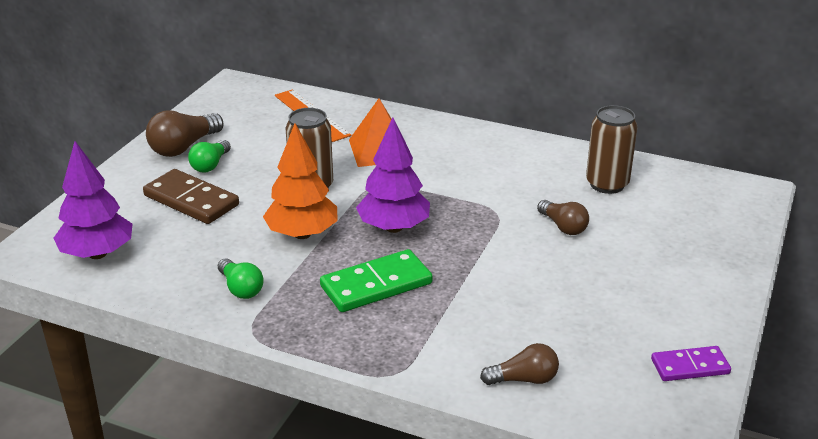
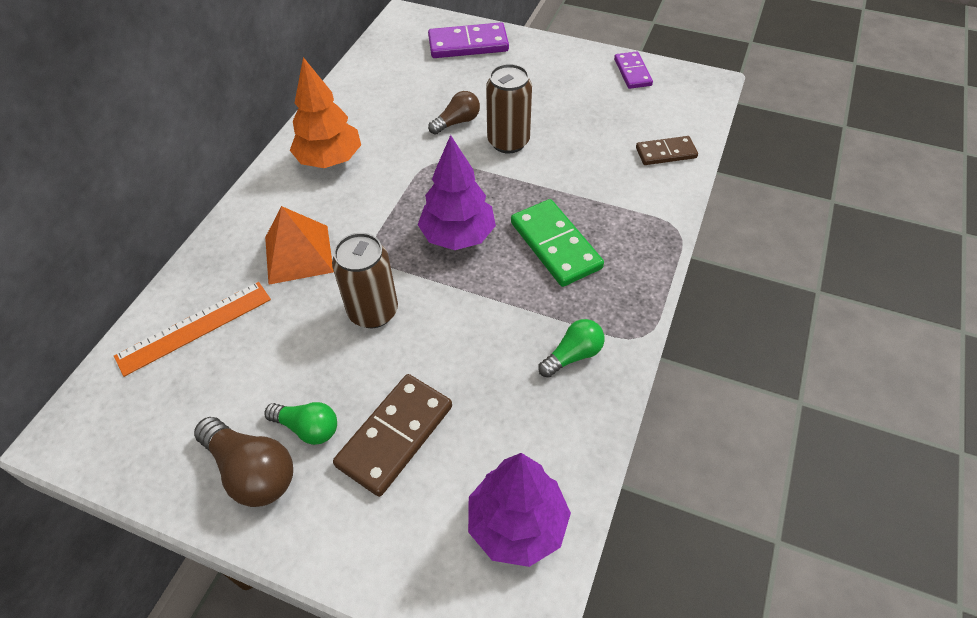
camera: 90 degrees left, 20 degrees up
orange tree [263,123,338,239] -> orange tree moved to [290,57,361,168]
brown light bulb [480,343,559,385] -> brown domino [636,136,698,165]
brown can [586,105,637,194] -> brown can moved to [486,64,532,154]
none -> purple domino [428,22,509,58]

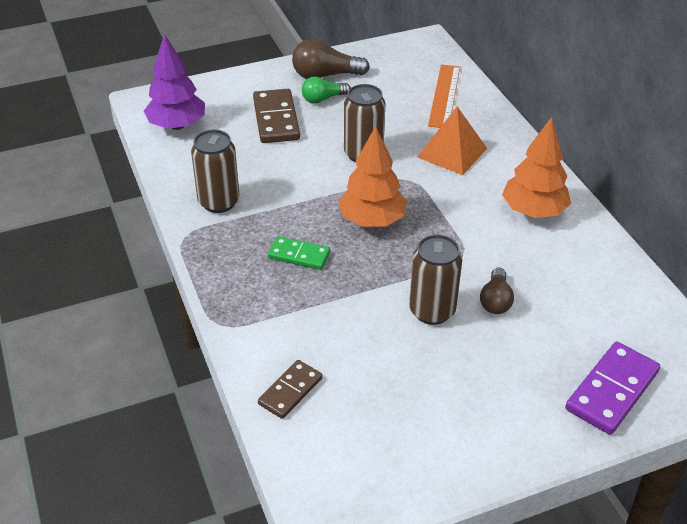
camera: 135 degrees right, 10 degrees down
purple tree [418,135,496,250] -> orange tree [338,126,407,227]
green domino [511,199,604,287] -> green domino [268,236,330,270], size x0.63
green light bulb [538,319,605,378] -> brown can [191,130,239,213]
purple domino [614,52,653,89] -> none

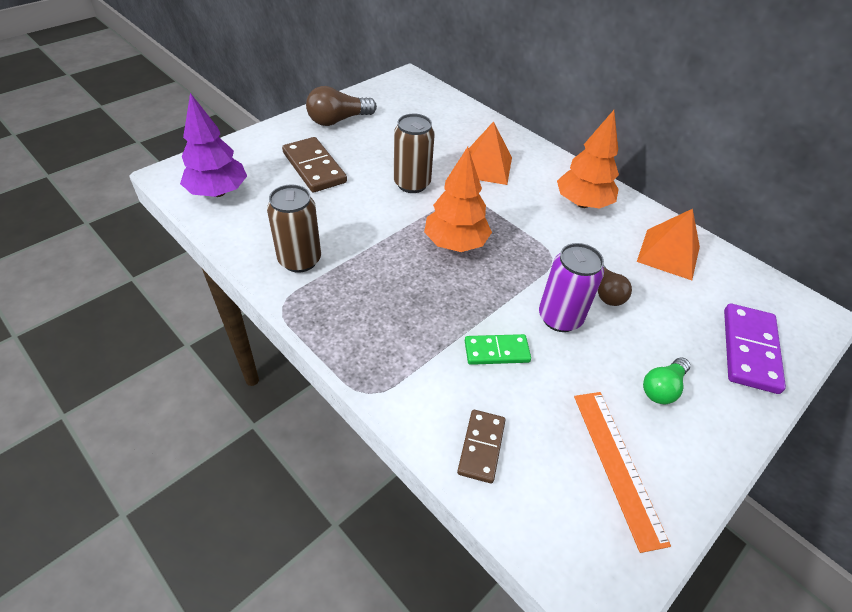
camera: 25 degrees left, 5 degrees up
green domino [268,236,330,270] -> green domino moved to [465,334,531,365]
green light bulb [302,77,351,103] -> green light bulb moved to [643,357,690,404]
brown can [409,235,462,325] -> purple can [539,243,604,332]
orange ruler [428,64,460,128] -> orange ruler moved to [574,392,671,553]
none -> orange pyramid [637,209,700,280]

